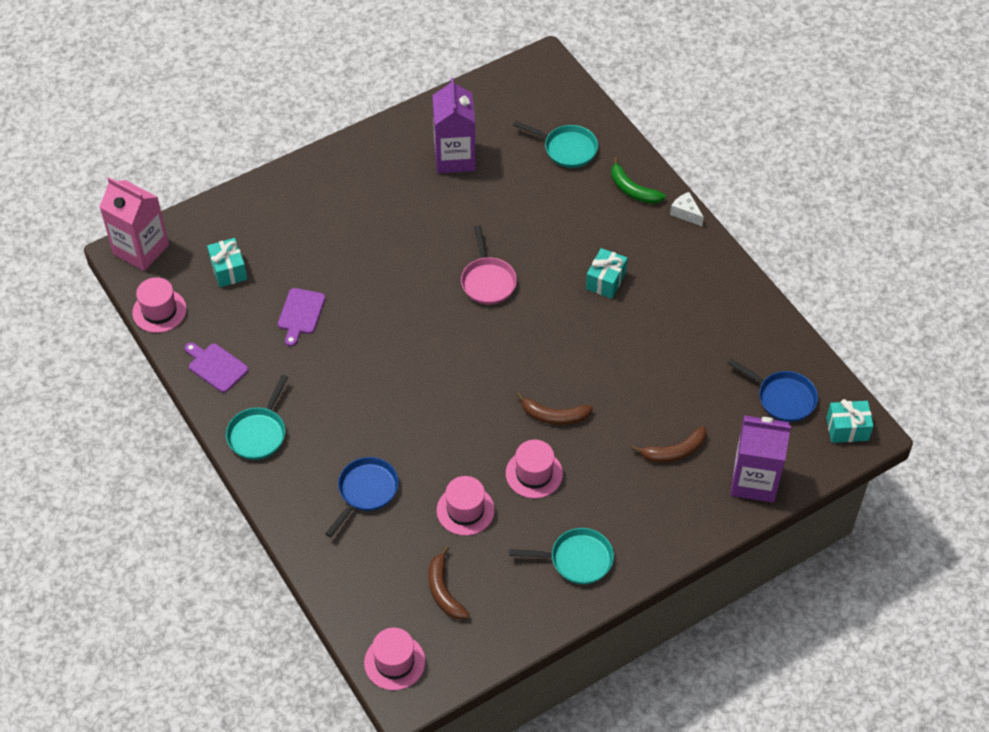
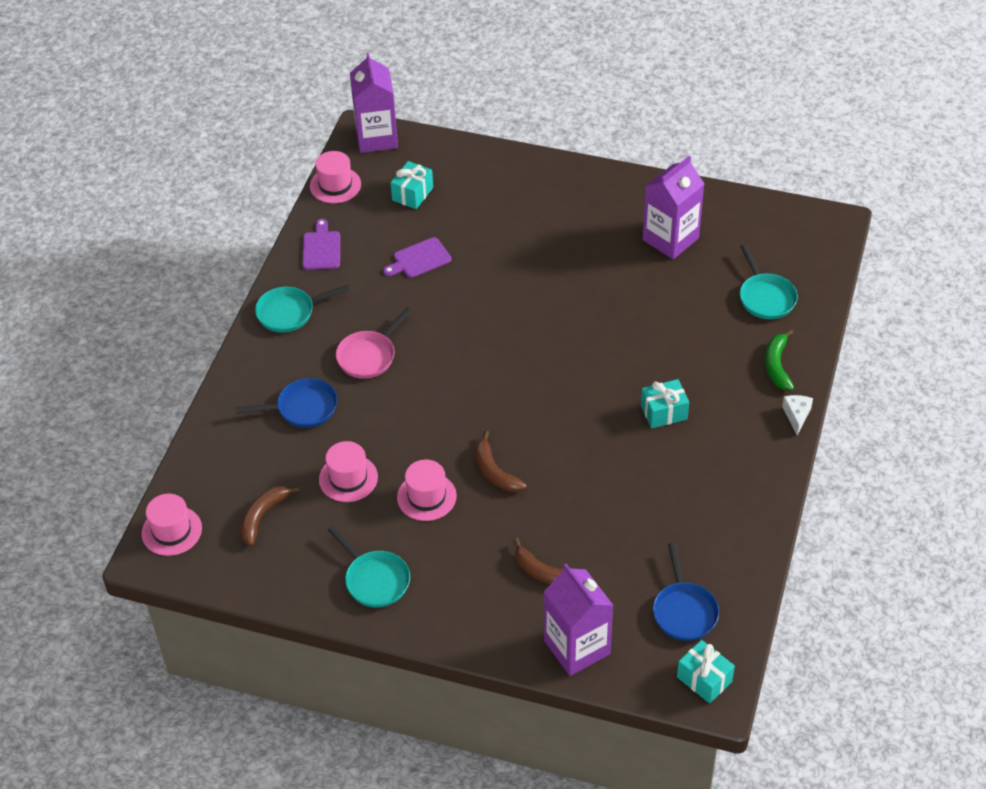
camera: 50 degrees right, 5 degrees down
pink carton [100,177,169,271] -> purple carton [350,52,398,153]
pink pan [461,225,517,305] -> pink pan moved to [336,307,412,379]

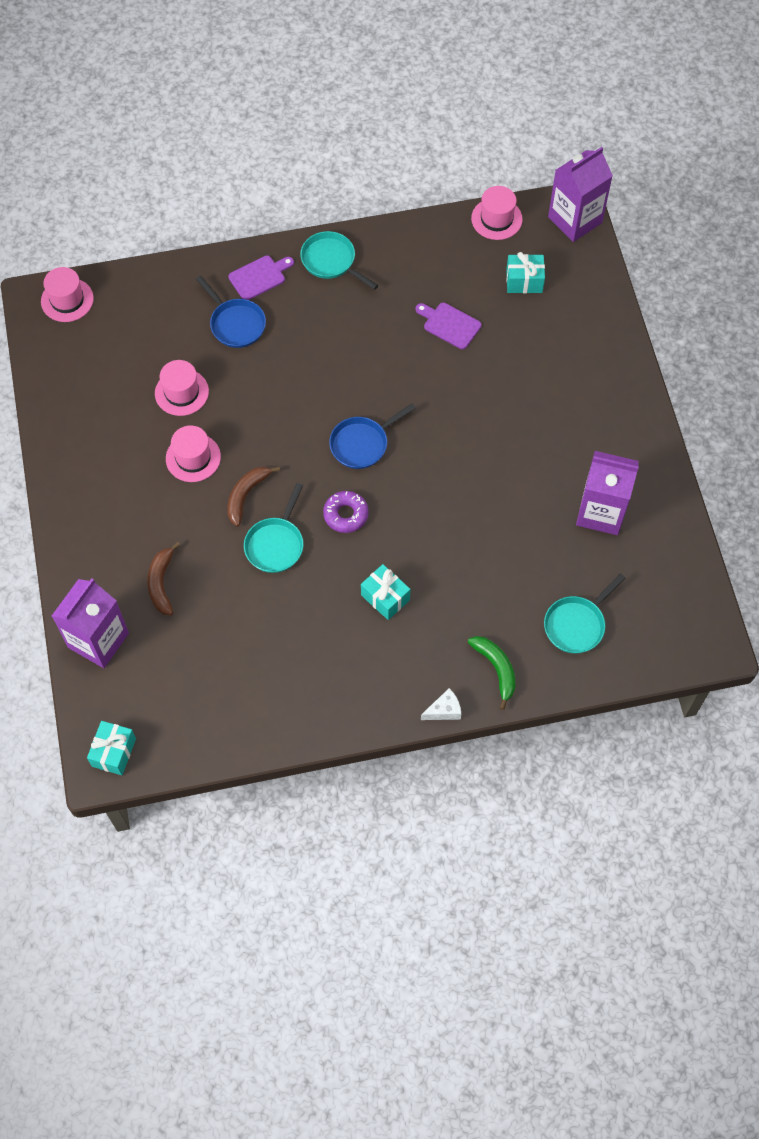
camera: 60 degrees right, 15 degrees up
brown banana [240,486,300,546] -> none
purple cutting board [303,219,340,270] -> purple cutting board moved to [228,256,294,300]
turquoise pan [328,526,410,608] -> turquoise pan moved to [244,483,303,573]
pink pan [336,307,412,379] -> none
blue pan [653,543,719,641] -> blue pan moved to [329,403,416,469]
green banana [765,329,794,390] -> green banana turned 90 degrees clockwise [468,636,515,710]
none -> purple donut [323,491,369,533]

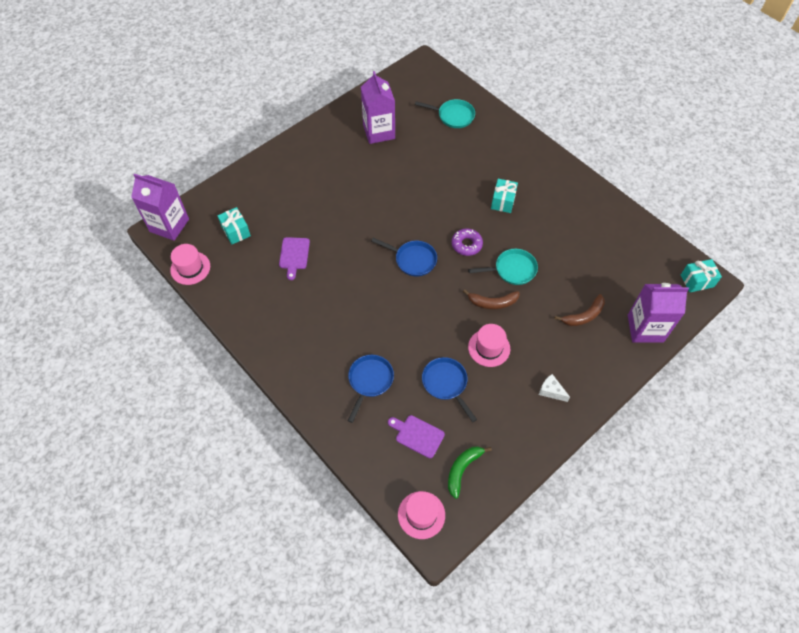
camera: 120 degrees left, 5 degrees down
pink hat [155,360,209,416] -> blue pan [422,357,477,422]
purple cutting board [228,256,294,300] -> purple cutting board moved to [388,415,445,458]
turquoise pan [300,231,378,290] -> none
white cheese [421,688,461,720] -> white cheese moved to [539,374,570,402]
green banana [468,636,515,710] -> green banana moved to [448,446,492,499]

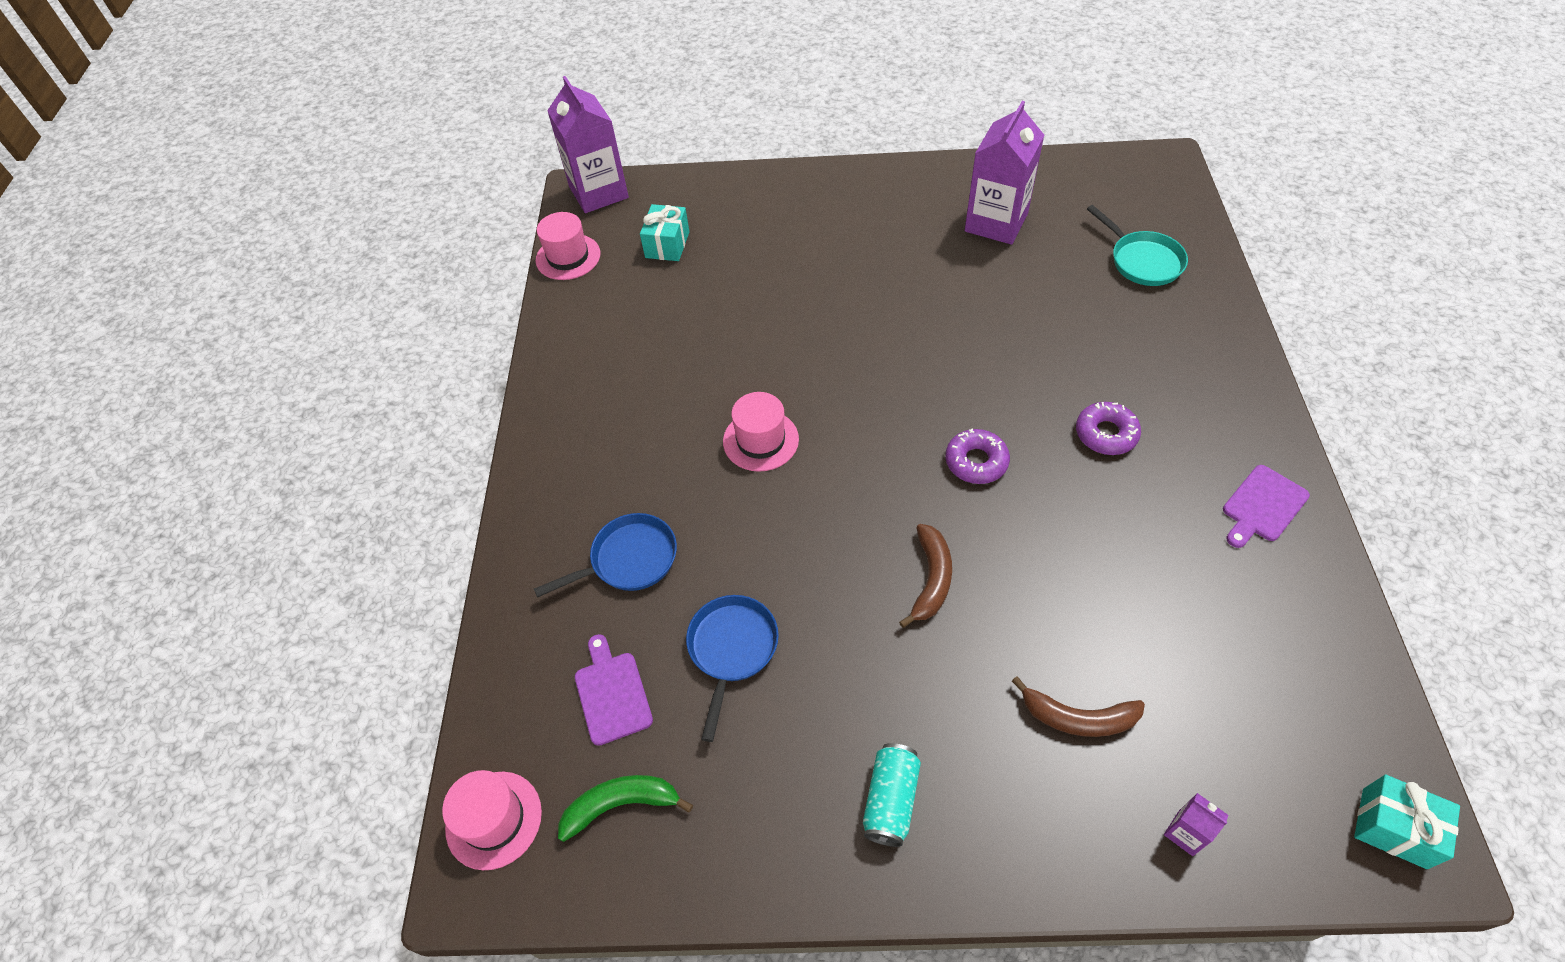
camera: 45 degrees right, 5 degrees down
purple cutting board [279,237,310,280] -> purple cutting board moved to [1223,465,1310,548]
blue pan [371,238,437,277] -> none
brown banana [463,289,520,309] -> brown banana turned 120 degrees counterclockwise [899,524,952,628]
turquoise pan [468,249,538,285] -> none
pink hat [468,324,510,367] -> pink hat moved to [723,392,799,472]
turquoise gift [491,179,518,213] -> purple donut [1076,402,1141,455]
white cheese [539,374,570,402] -> turquoise can [863,743,921,847]
purple carton [628,283,689,343] -> purple carton [1164,793,1228,856], size x0.42

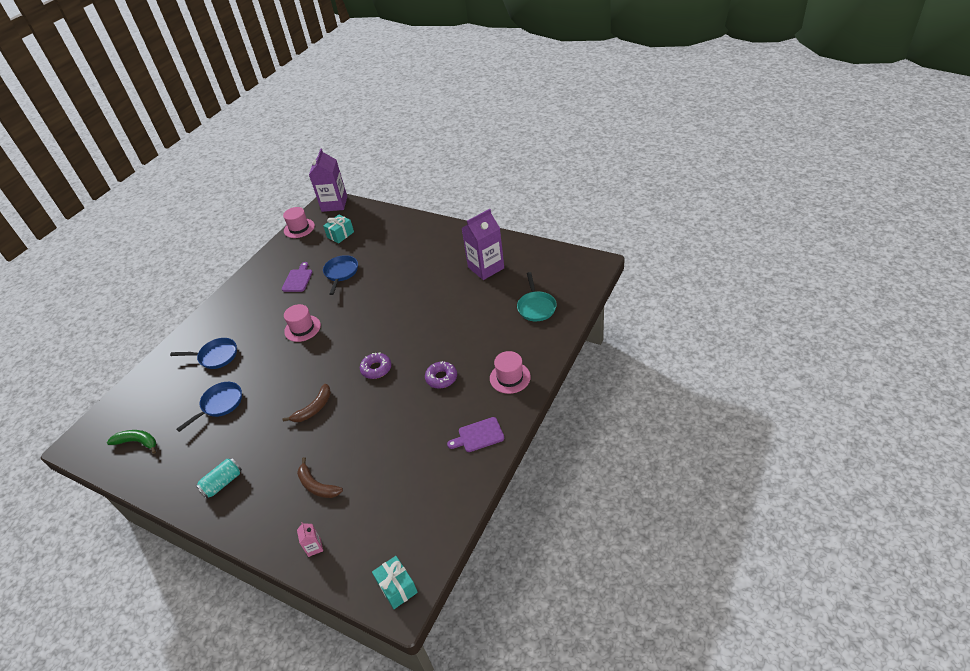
camera: 30 degrees right, 10 degrees down
pink hat [442,770,542,870] -> pink hat moved to [490,351,531,394]
purple cutting board [575,634,653,746] -> purple cutting board moved to [282,262,312,292]
purple carton [1164,793,1228,856] -> pink carton [297,522,323,557]
none -> blue pan [323,255,358,295]

